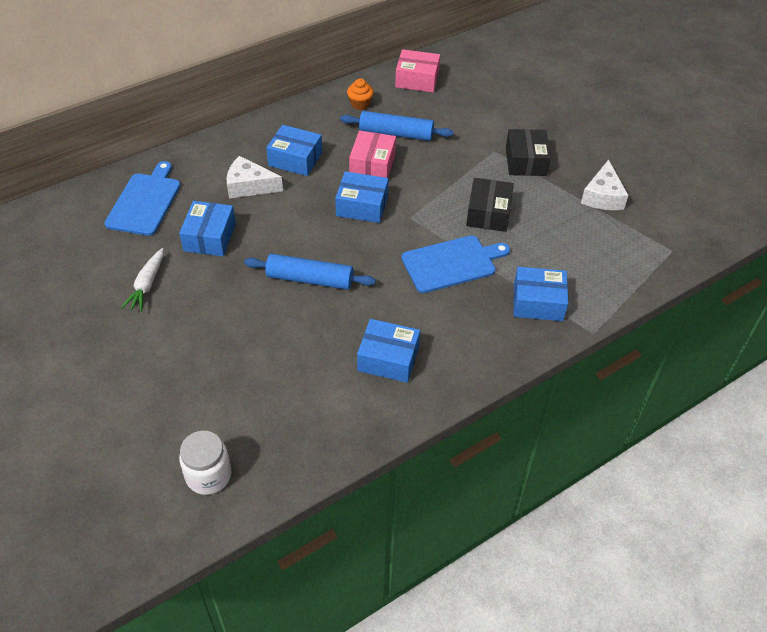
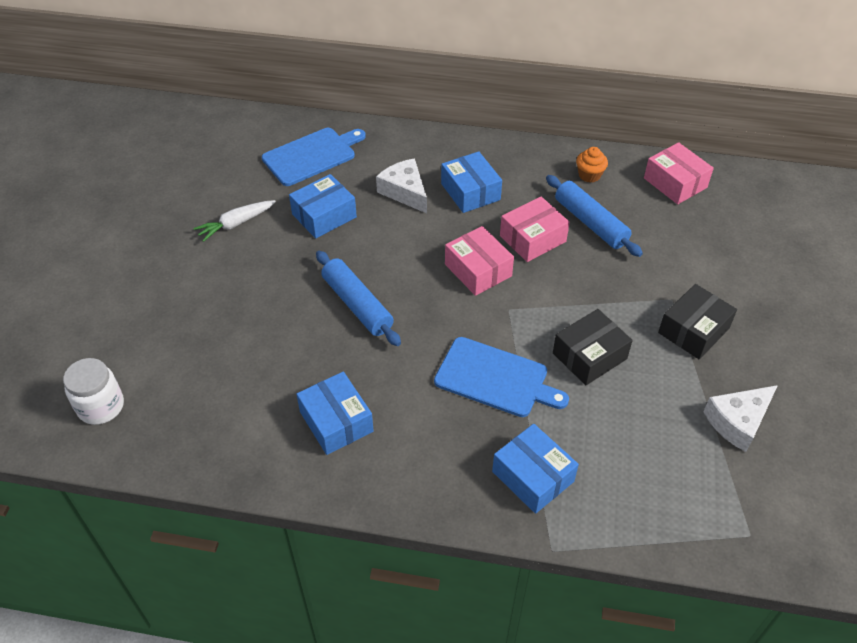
camera: 45 degrees right, 0 degrees up
blue box [335,171,389,223] -> pink box [445,226,514,296]

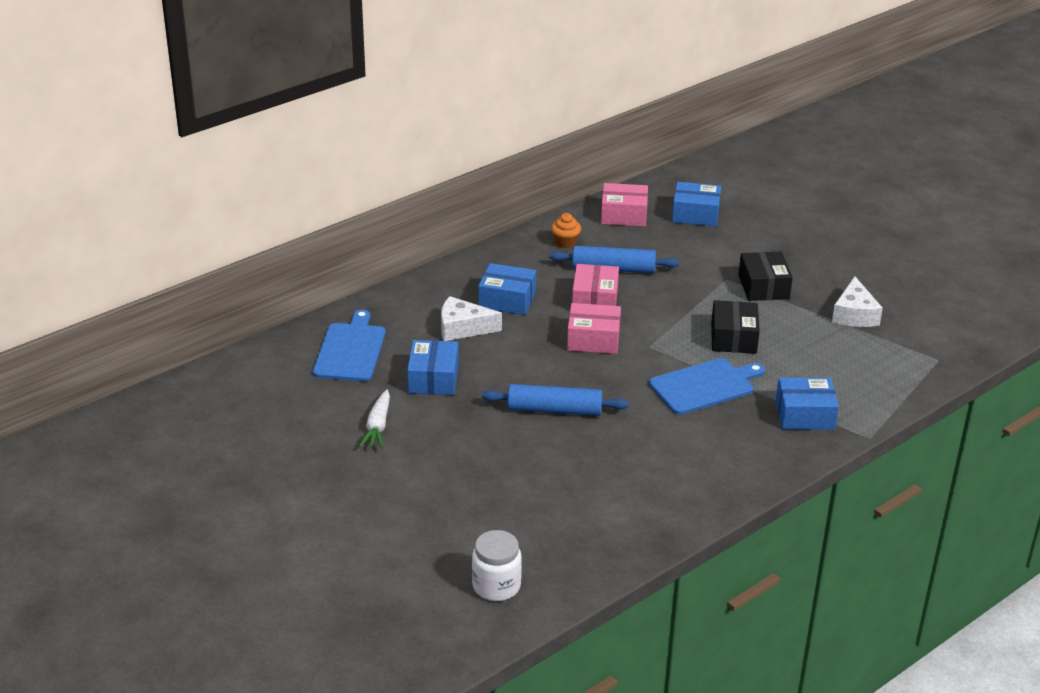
camera: 50 degrees left, 15 degrees down
blue box [296,372,374,455] -> blue box moved to [672,182,721,227]

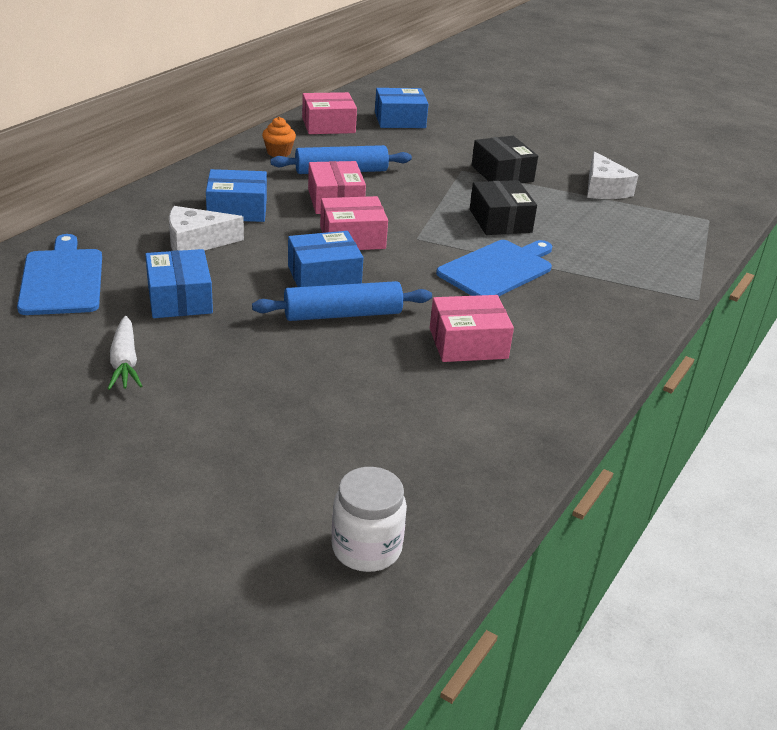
camera: 20 degrees left, 0 degrees up
blue box [776,377,839,430] -> blue box moved to [288,231,363,287]
none -> pink box [430,295,514,362]

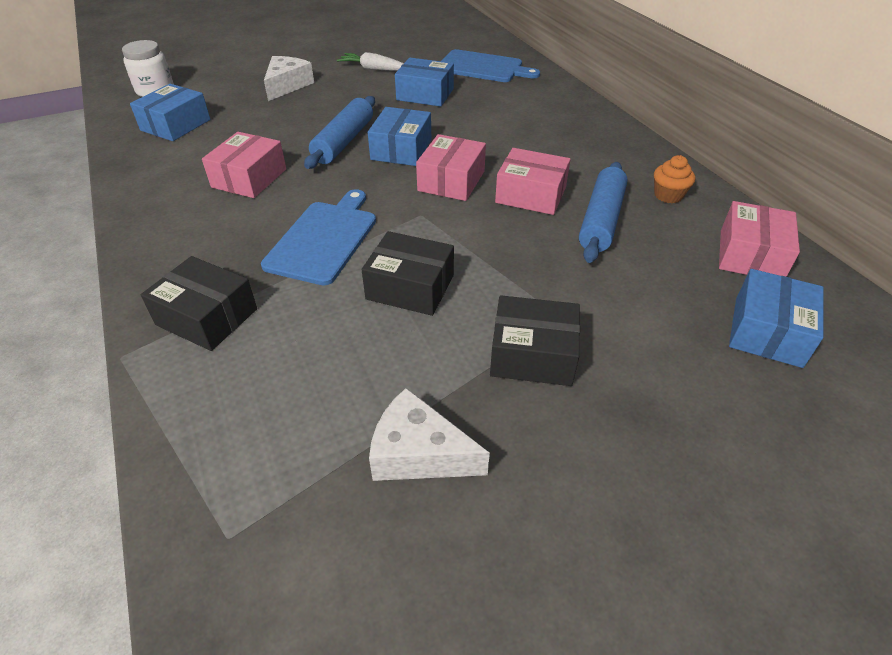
camera: 125 degrees right, 10 degrees up
white cheese [169,206,244,251] -> white cheese moved to [264,56,314,101]
blue box [206,169,267,222] -> blue box moved to [130,84,210,141]
blue cutting board [436,240,552,296] -> blue cutting board turned 150 degrees counterclockwise [261,189,376,286]
none -> black box [141,256,257,351]

